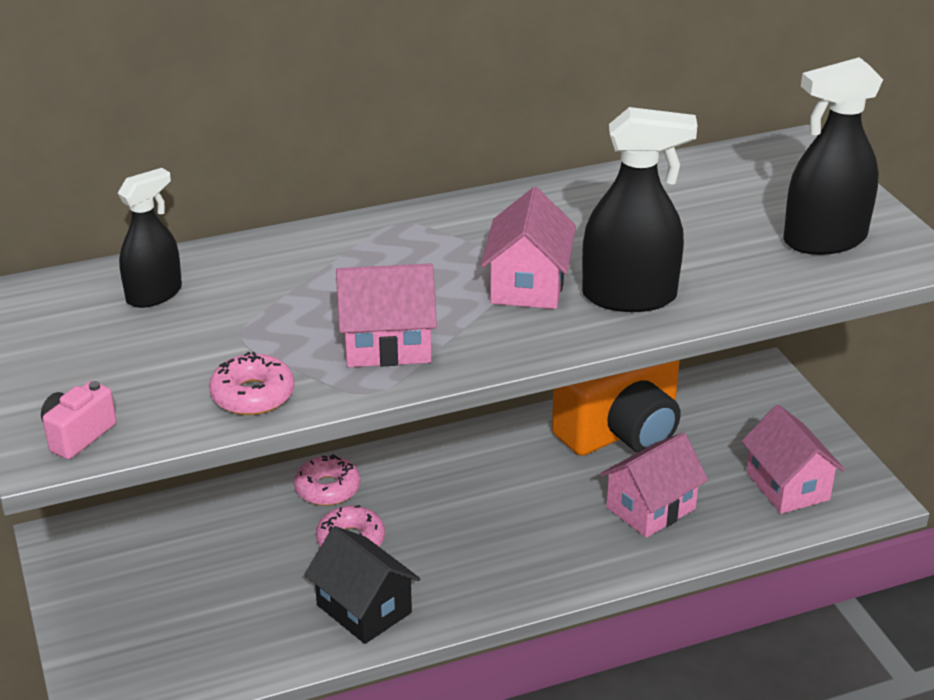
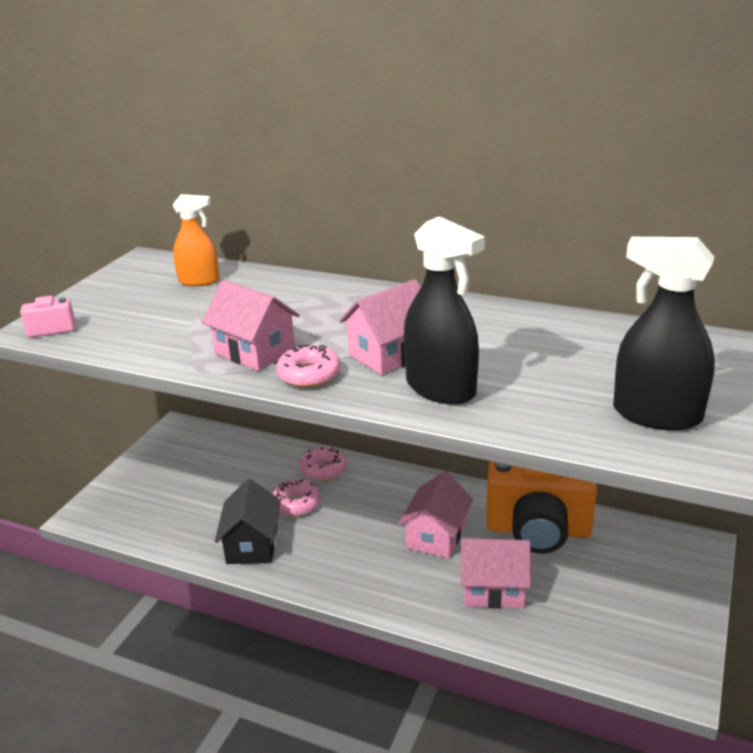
camera: 45 degrees right, 5 degrees down
black spray bottle [118,168,182,308] -> orange spray bottle [172,194,220,286]
pink donut [209,352,294,415] -> pink donut moved to [276,345,341,388]
pink house [742,405,845,514] -> pink house moved to [398,471,473,559]

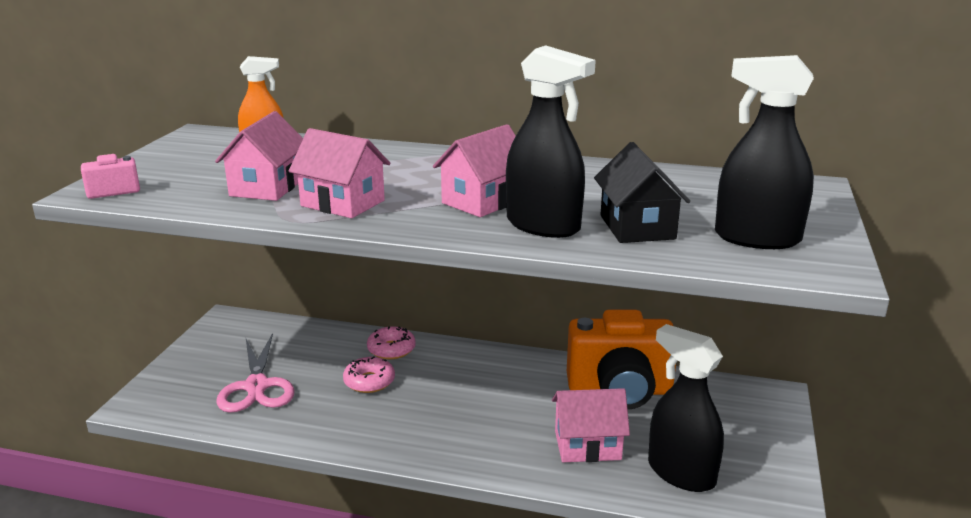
camera: 10 degrees left, 5 degrees down
black house [215,479,281,564] -> black house moved to [594,142,690,243]
pink donut [276,345,341,388] -> none
pink house [398,471,473,559] -> pink house moved to [215,111,303,201]
none -> pink scissors [216,333,295,413]
none -> black spray bottle [648,324,724,492]

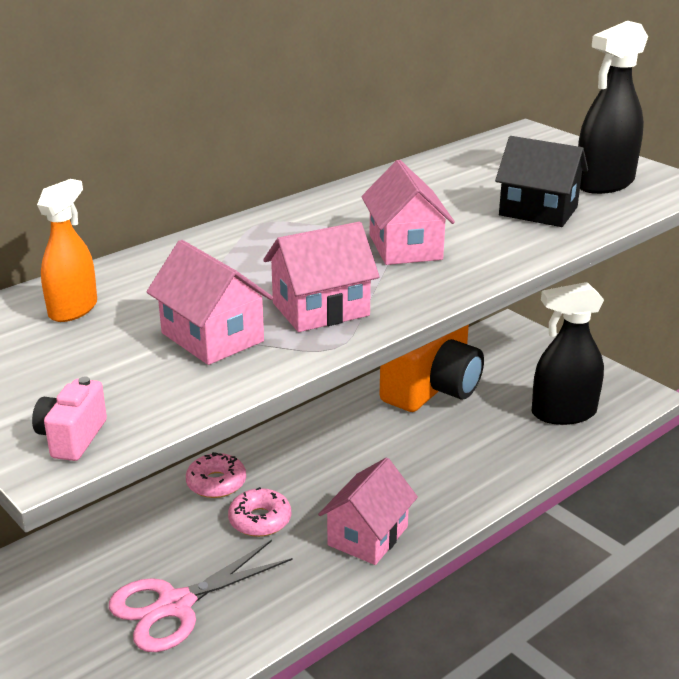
camera: 55 degrees left, 5 degrees up
pink scissors [216,333,295,413] -> pink scissors turned 120 degrees clockwise [109,540,292,652]
black spray bottle [506,45,596,238] -> none
pink house [552,388,630,462] -> pink house moved to [318,458,418,565]

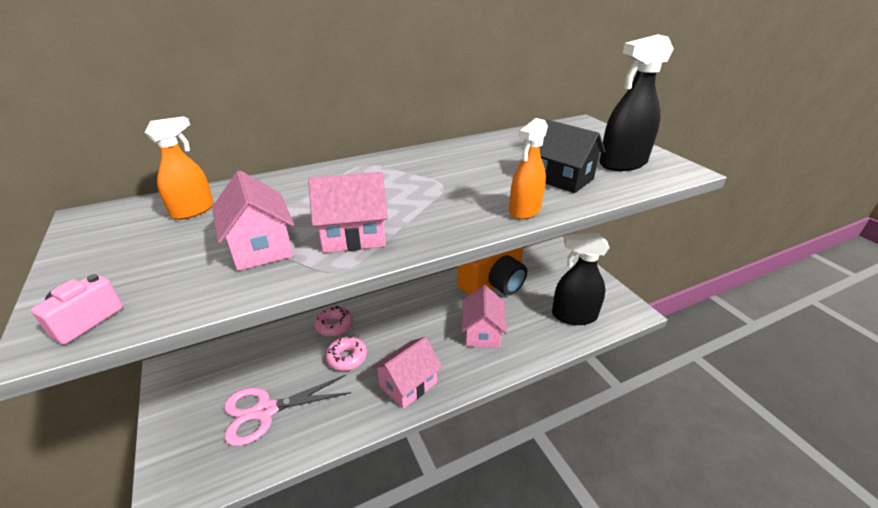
camera: 15 degrees right, 5 degrees up
pink house [361,160,455,265] -> pink house moved to [462,285,507,348]
none -> orange spray bottle [509,118,548,220]

